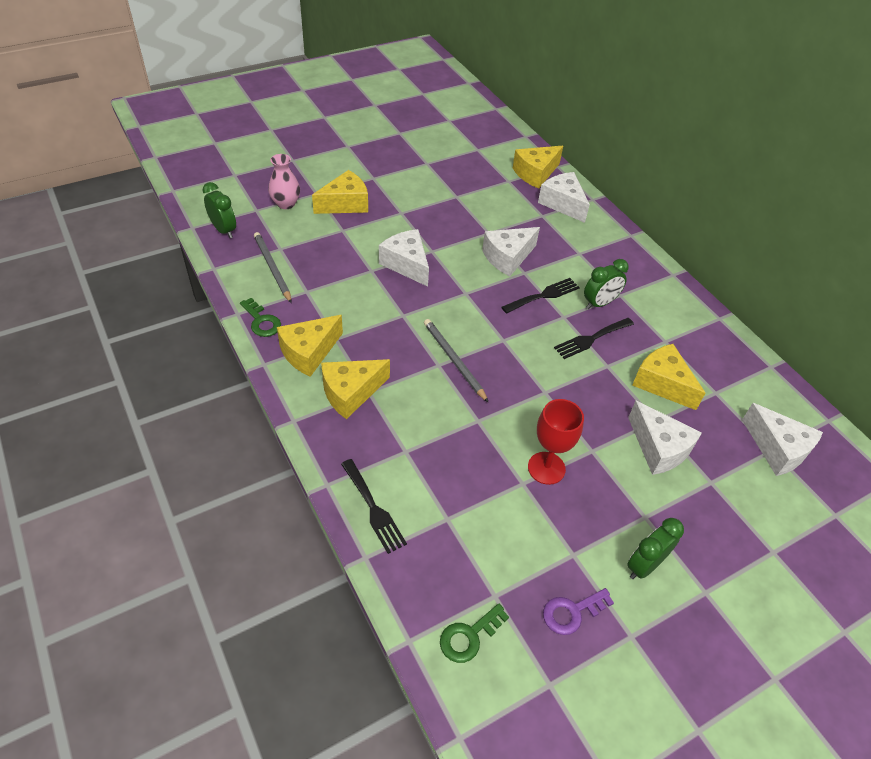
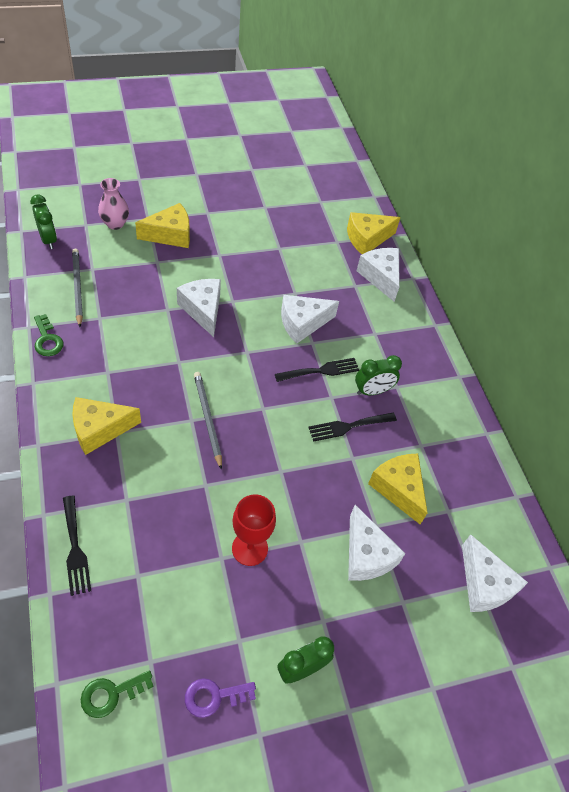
camera: 10 degrees right, 5 degrees up
yellow cheese [277,315,343,377] -> none

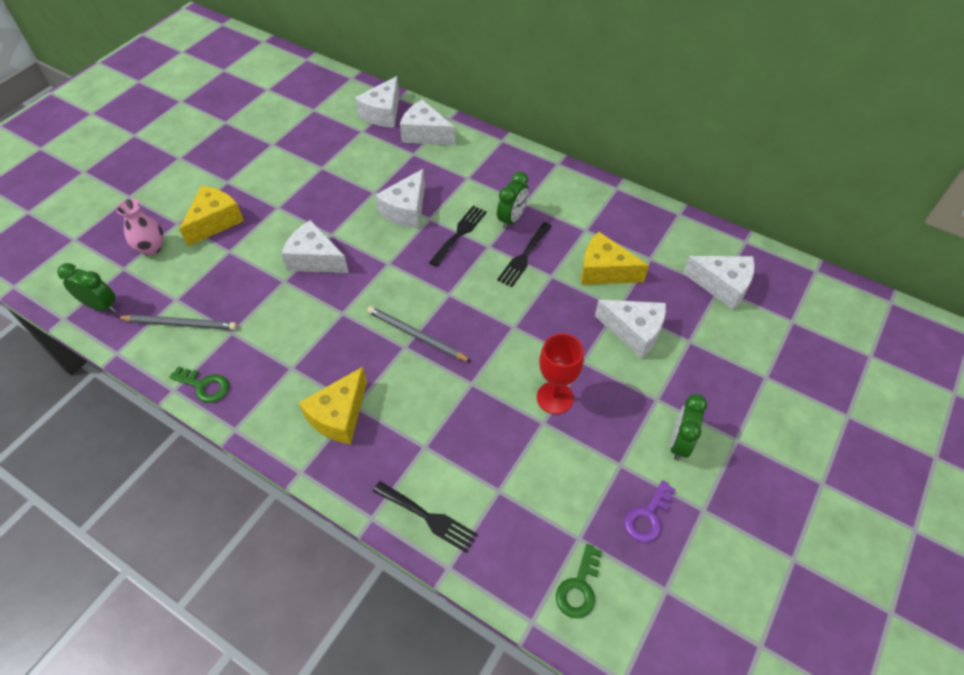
camera: 35 degrees left, 0 degrees up
grey pencil [72,249,83,327] -> grey pencil turned 150 degrees clockwise [117,314,237,330]
yellow cheese [347,212,400,254] -> white cheese [355,76,399,128]

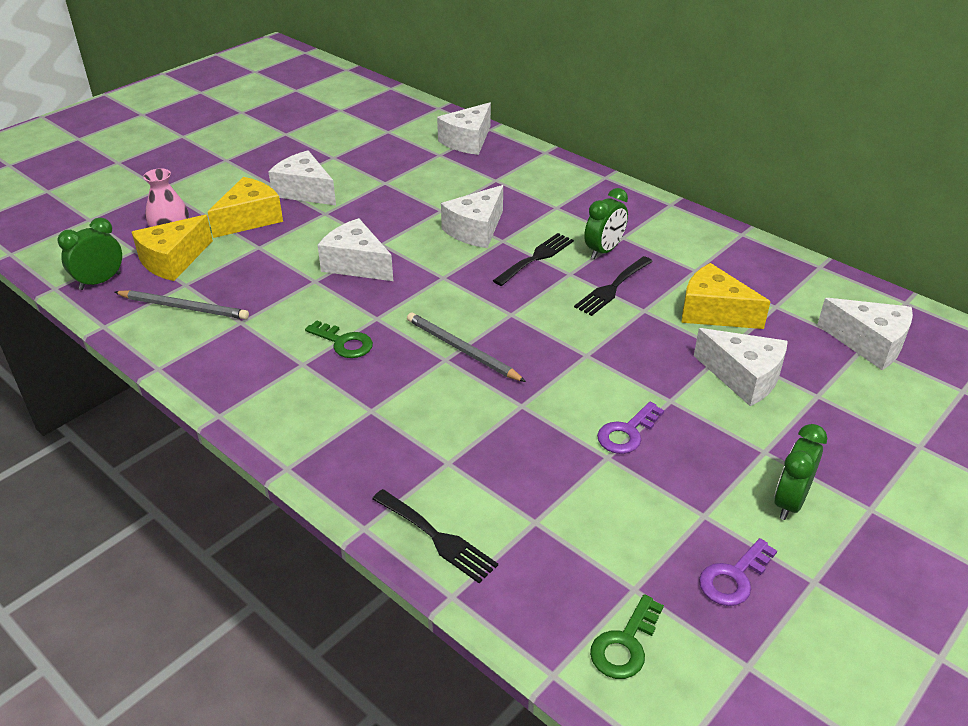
camera: 10 degrees right, 15 degrees down
green clock [57,263,116,312] -> green clock turned 75 degrees counterclockwise [57,217,122,290]
green key [169,366,229,403] -> green key moved to [305,320,373,358]
yellow cheese [298,367,367,444] -> yellow cheese moved to [132,215,213,281]
white cheese [400,99,455,145] -> white cheese moved to [269,151,336,205]
red goblet [537,333,584,414] -> purple key [597,402,664,454]

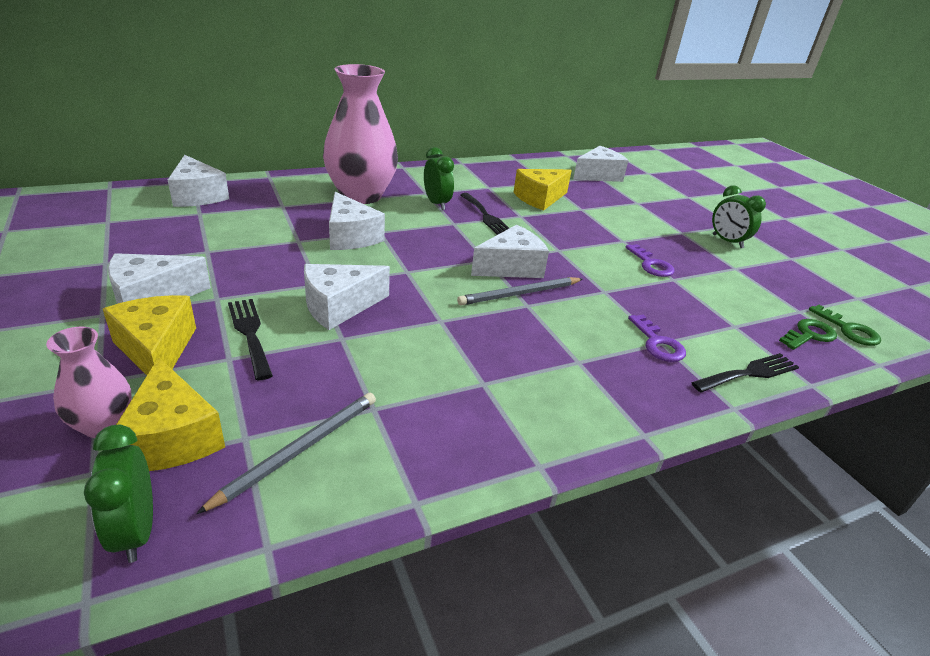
camera: 70 degrees left, 5 degrees down
green key [305,320,373,358] -> green key moved to [779,319,837,350]
black fork [493,233,574,286] -> black fork moved to [228,299,273,380]
white cheese [694,328,788,406] -> white cheese moved to [471,225,549,278]
purple key [699,538,777,606] -> purple key moved to [628,315,686,362]
none -> pink vase [323,64,398,204]

